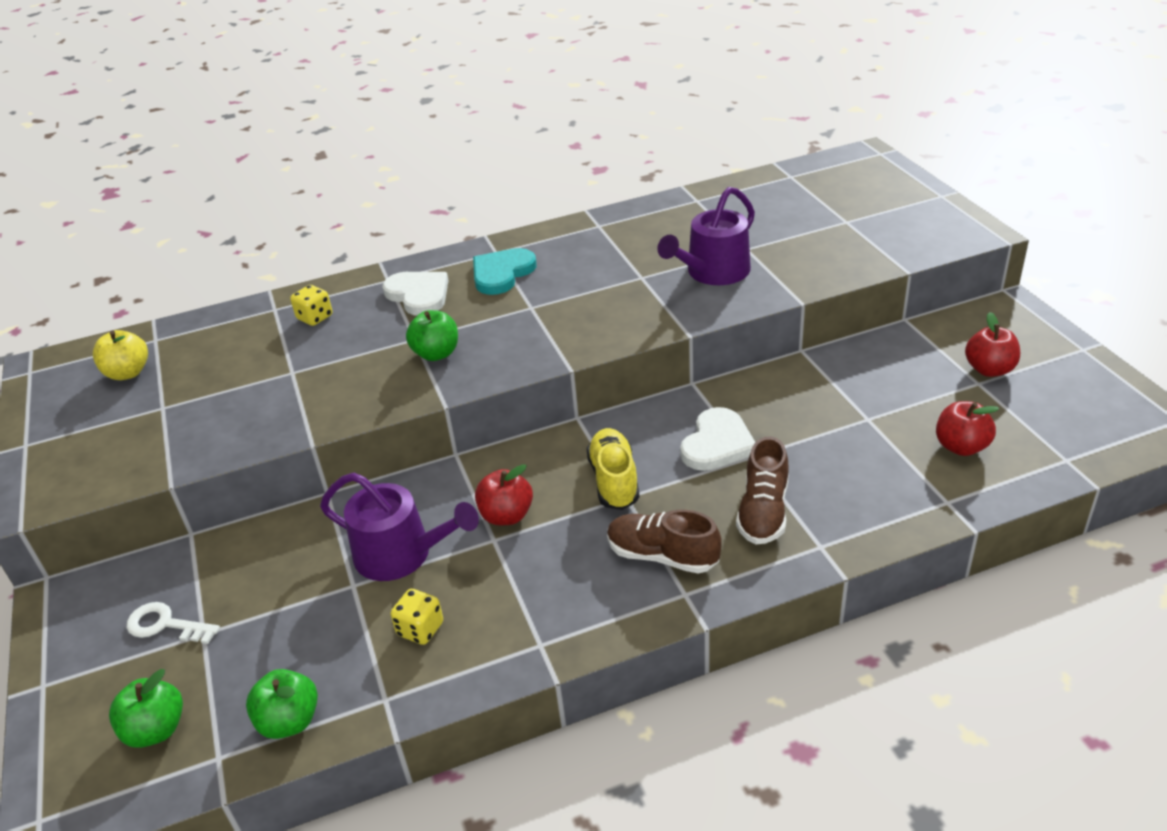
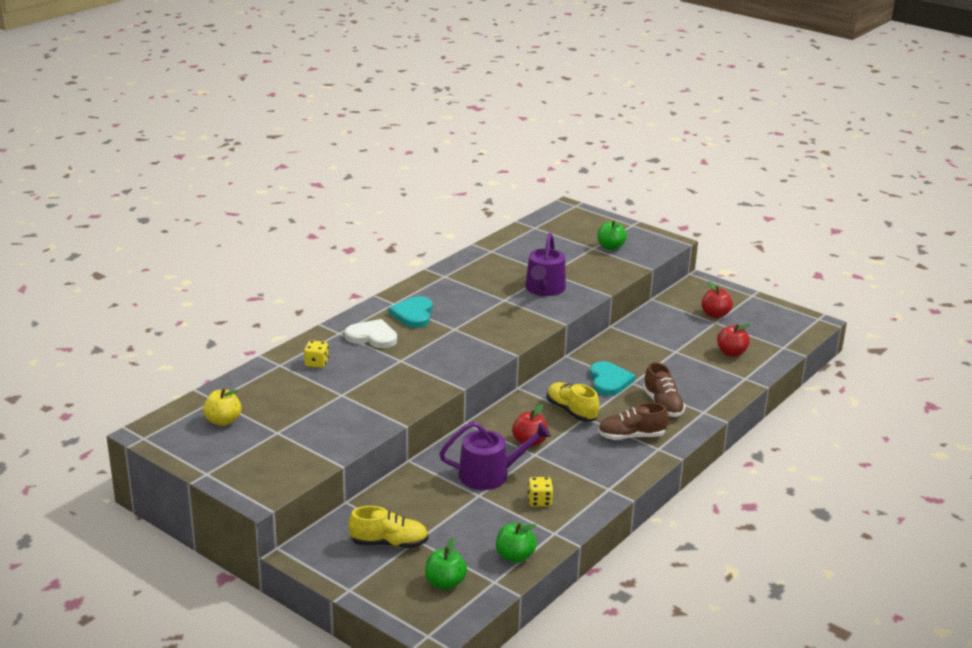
camera: 35 degrees left, 10 degrees down
white key [127,602,220,644] -> yellow shoe [348,506,428,548]
green apple [406,310,458,361] -> green apple moved to [597,220,627,250]
white heart [680,407,755,471] -> turquoise heart [590,361,636,396]

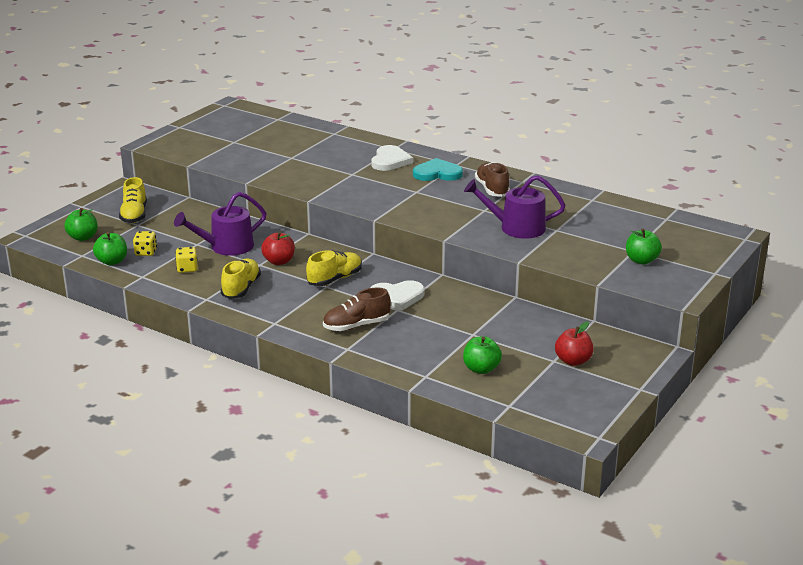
camera: 85 degrees right, 0 degrees up
yellow apple [203,388,241,426] -> none
yellow dice [304,341,329,368] -> yellow dice moved to [133,231,157,256]
purple watering can [439,422,551,490] -> purple watering can turned 75 degrees clockwise [174,192,266,256]
turquoise heart [590,361,636,396] -> white heart [370,280,424,311]
brown shoe [598,402,668,440] -> brown shoe moved to [475,162,510,197]
red apple [717,324,751,357] -> green apple [463,336,502,374]
none -> yellow shoe [221,259,261,299]

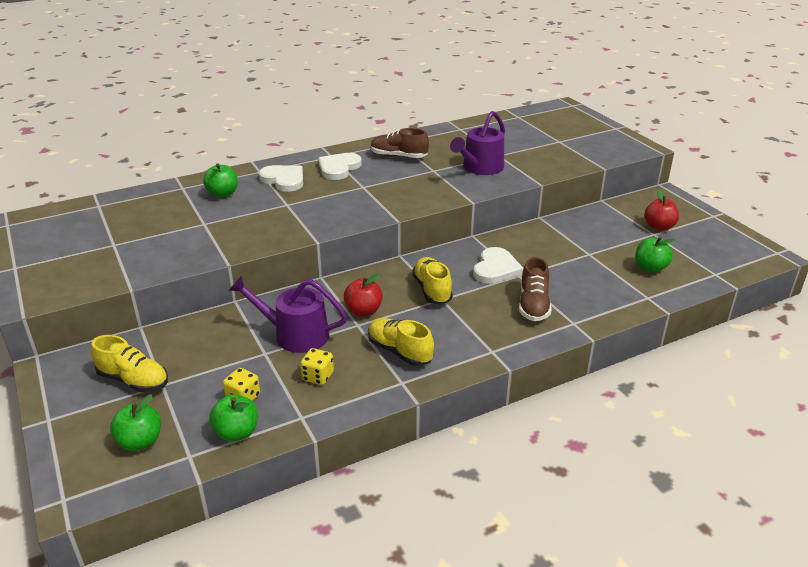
camera: 60 degrees left, 5 degrees up
purple watering can [174,192,266,256] -> purple watering can turned 105 degrees clockwise [229,276,347,353]
turquoise heart [413,158,463,181] -> white heart [318,153,362,180]
green apple [626,228,662,264] -> green apple moved to [203,163,238,198]

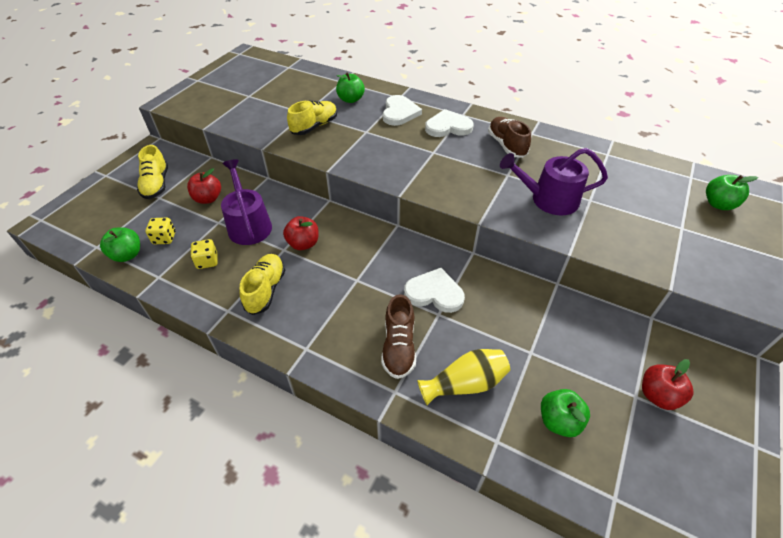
camera: 55 degrees right, 15 degrees up
green apple [110,395,161,451] -> green apple moved to [706,175,758,210]
yellow shoe [412,257,453,305] -> yellow shoe moved to [287,101,337,135]
white heart [473,247,524,284] -> white heart turned 150 degrees counterclockwise [404,268,465,313]
brown shoe [519,257,551,321] -> brown shoe turned 60 degrees counterclockwise [381,294,416,379]
none -> red apple [187,168,221,204]
none -> yellow vase [417,349,510,405]

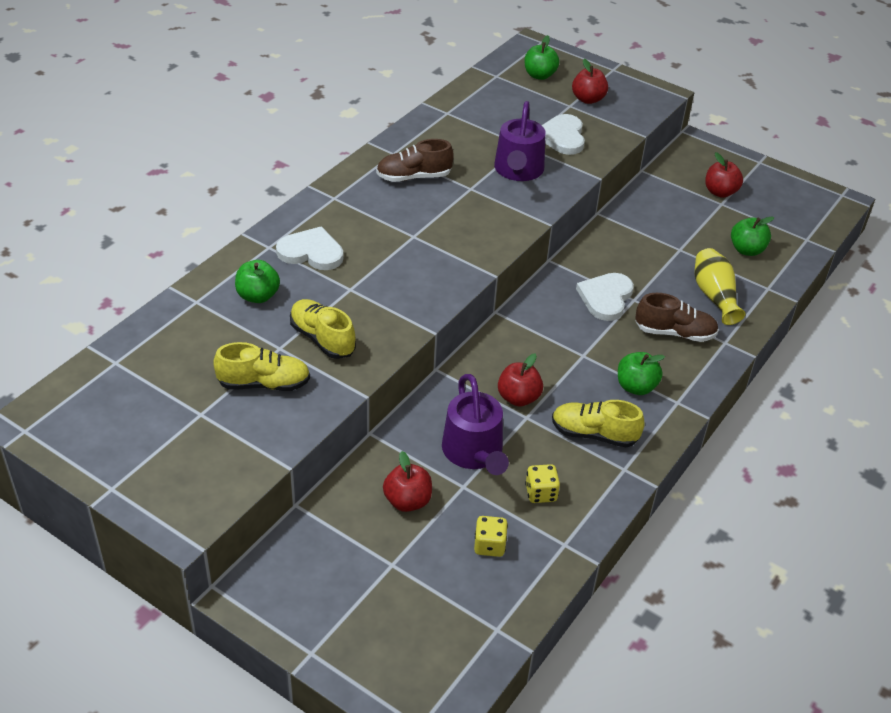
camera: 85 degrees left, 5 degrees down
green apple [100,227,140,262] -> green apple moved to [618,352,665,395]
yellow shoe [137,145,168,199] -> yellow shoe moved to [213,342,310,391]
purple watering can [221,159,272,245] -> purple watering can turned 90 degrees counterclockwise [442,374,509,475]
white heart [425,109,474,137] -> white heart moved to [542,114,585,155]
none -> red apple [572,59,608,104]

